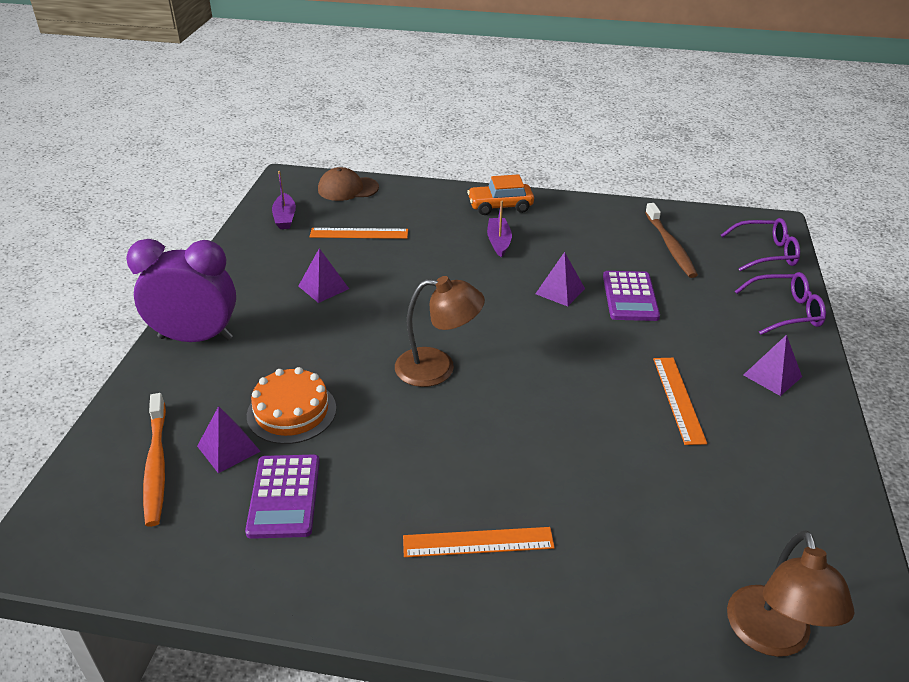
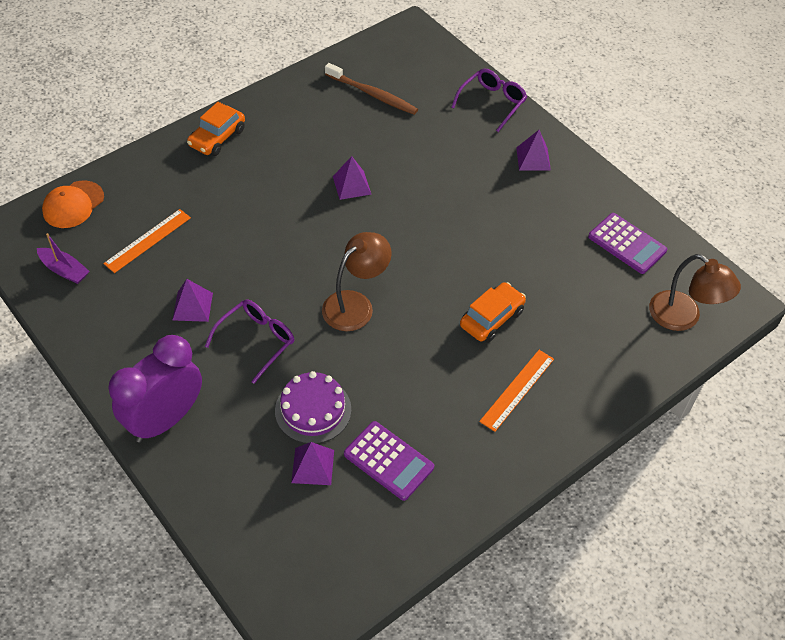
camera: 50 degrees left, 15 degrees up
orange toothbrush [143,393,166,527] -> none
orange cake [247,367,336,444] -> purple cake [275,371,351,444]
brown cap [318,167,379,201] -> orange cap [42,181,104,228]
purple boat [487,201,512,258] -> none
purple calculator [603,271,660,321] -> purple calculator moved to [588,213,667,274]
orange ruler [653,358,707,445] -> none
purple glasses [721,218,800,271] -> purple glasses moved to [205,300,294,384]
none -> orange car [460,282,526,343]

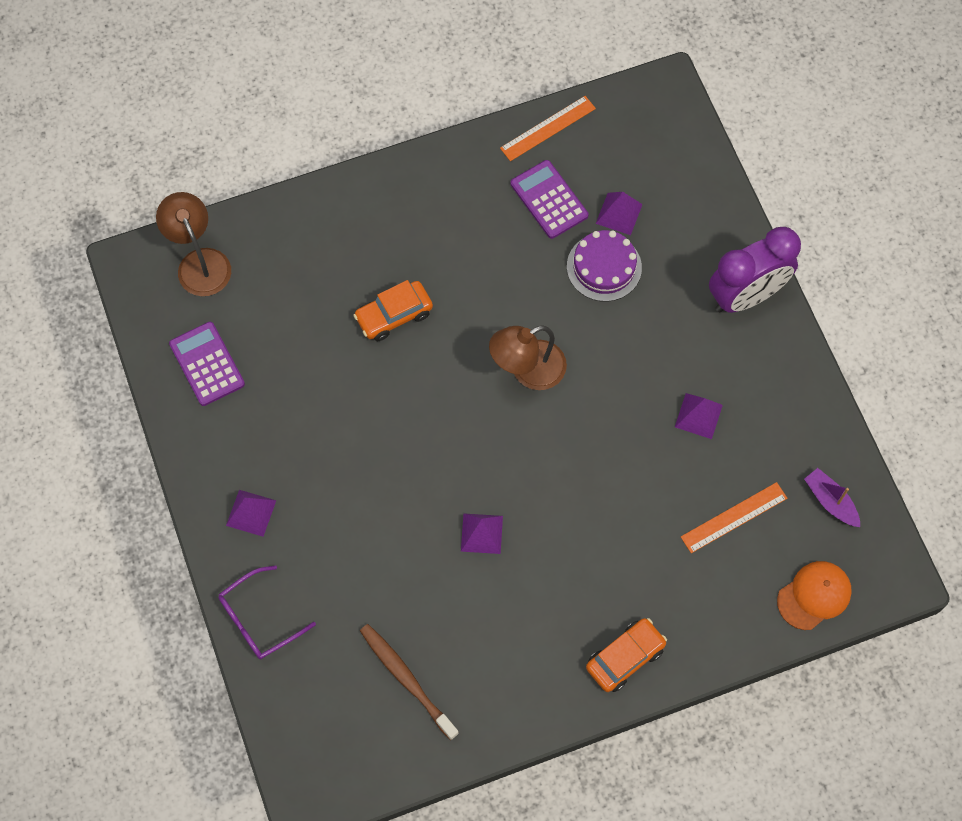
camera: 160 degrees left, 15 degrees up
purple glasses [205,300,294,384] -> none
orange ruler [479,350,554,432] -> orange ruler moved to [500,96,596,161]

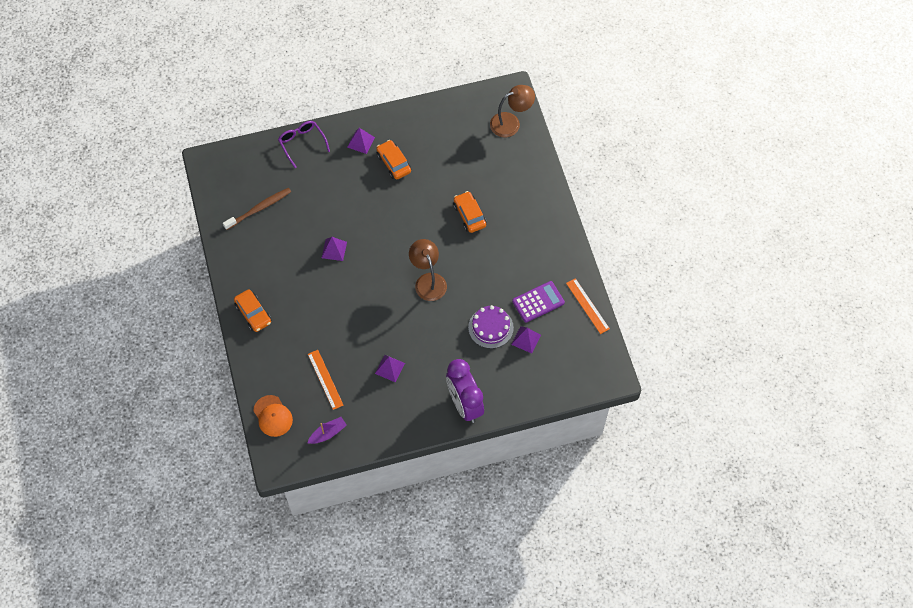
camera: 95 degrees right, 5 degrees down
purple calculator [169,322,245,406] -> none
none -> orange car [376,140,411,179]

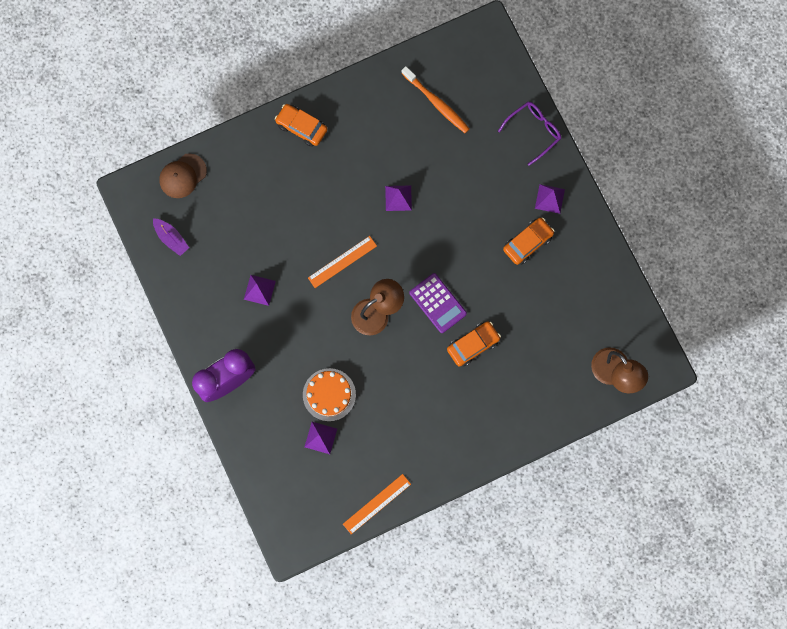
camera: 80 degrees right, 15 degrees up
brown toothbrush [223,188,291,230] -> orange toothbrush [401,66,470,133]
orange car [234,289,271,332] -> orange car turned 75 degrees clockwise [275,104,328,147]
orange cap [253,395,293,437] -> brown cap [159,153,207,198]
orange ruler [308,350,344,410] -> orange ruler moved to [308,236,377,288]
purple cake [468,305,514,349] -> orange cake [303,368,356,421]
purple calculator [512,281,565,323] -> purple calculator moved to [410,273,467,333]

